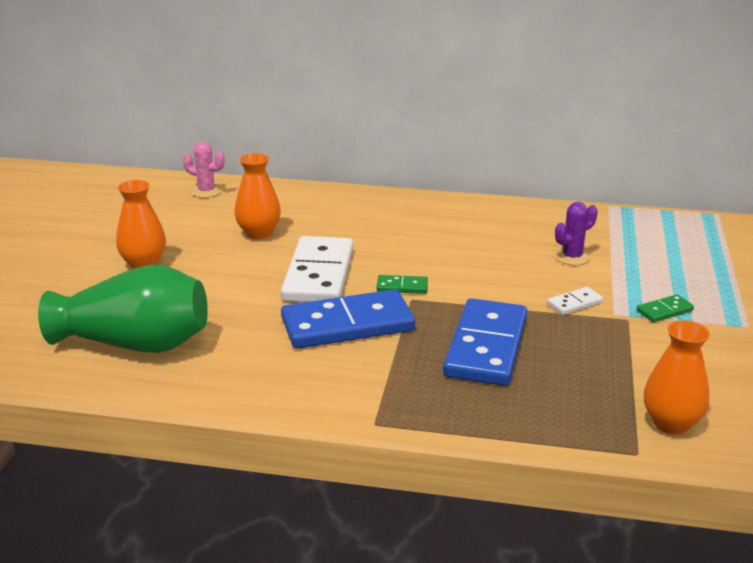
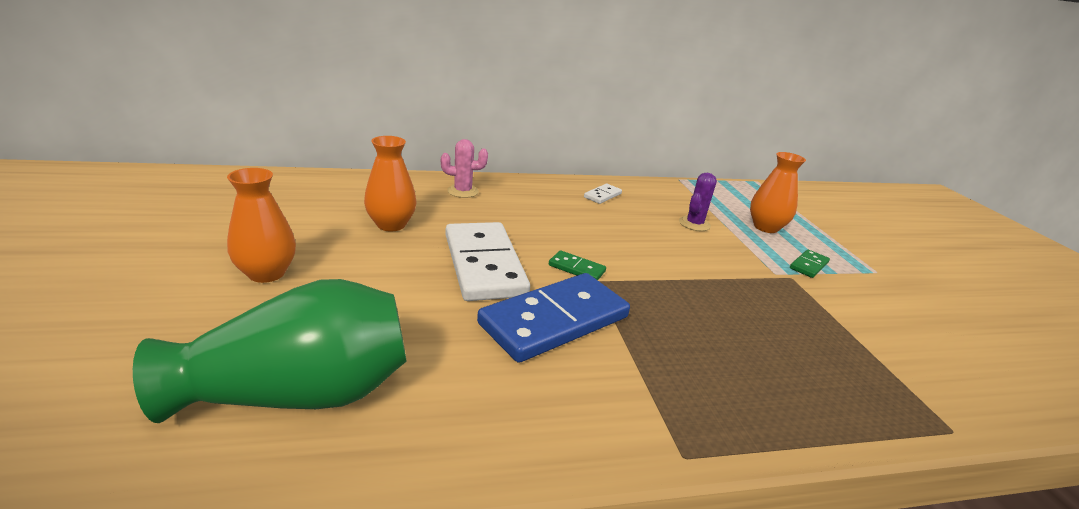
camera: 25 degrees left, 0 degrees up
pink cactus [183,141,225,198] -> pink cactus moved to [441,139,488,198]
green domino [377,275,428,294] -> green domino turned 45 degrees clockwise [549,250,606,280]
blue domino [443,298,527,386] -> none
white domino [547,287,603,315] -> white domino moved to [584,184,622,204]
orange vase [644,320,710,435] -> orange vase moved to [750,152,806,233]

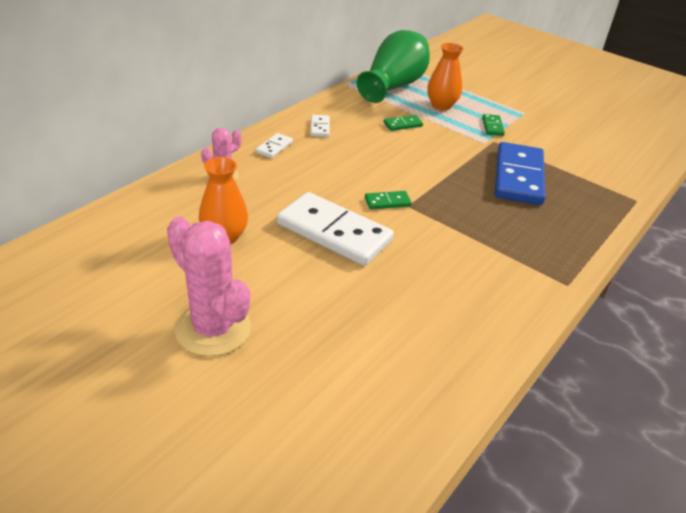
camera: 40 degrees left, 10 degrees up
green vase [133,279,407,423] -> green vase moved to [357,30,430,103]
orange vase [227,168,296,283] -> pink cactus [167,216,251,356]
blue domino [477,273,630,363] -> blue domino moved to [495,142,546,205]
purple cactus [679,173,717,231] -> green domino [384,115,423,131]
none -> white domino [256,133,293,158]

